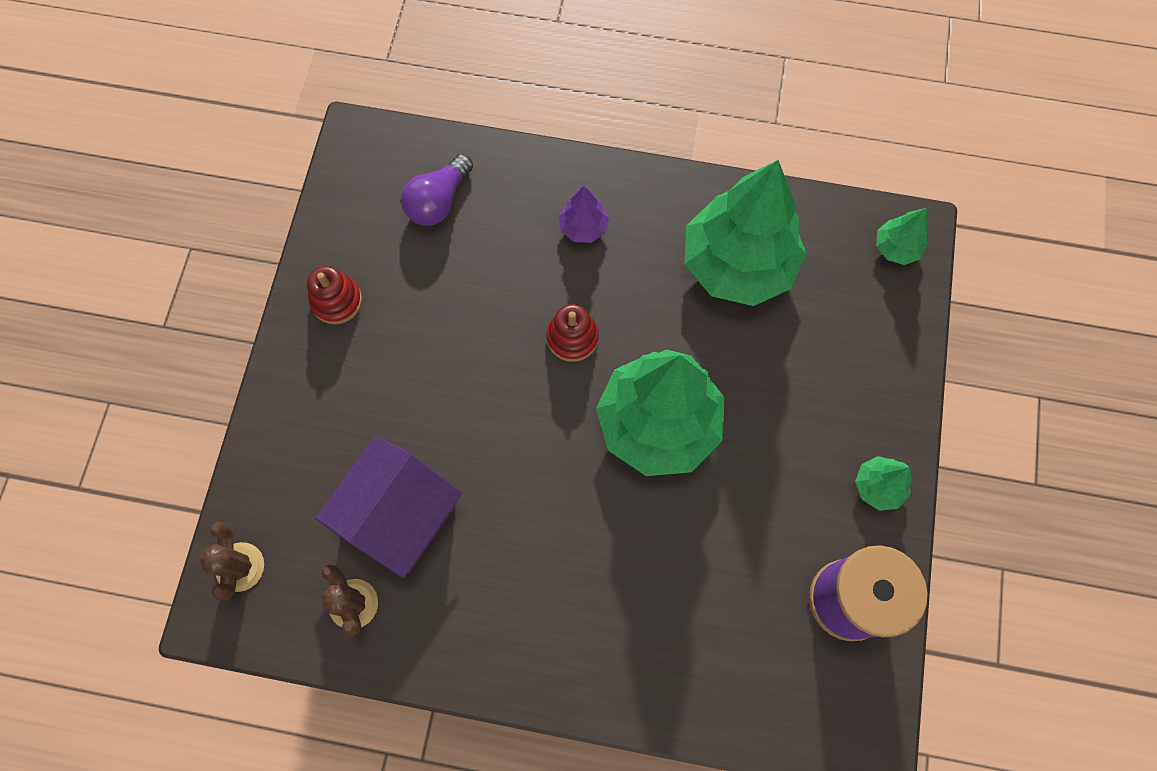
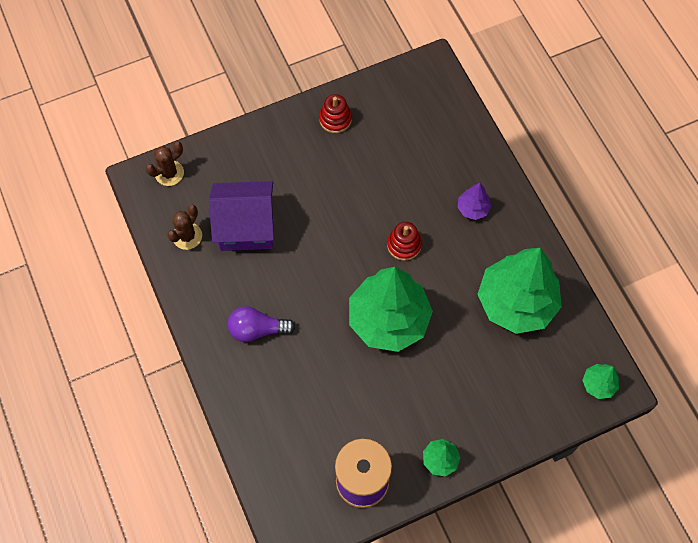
camera: 55 degrees right, 5 degrees down
purple light bulb [401,154,473,226] -> purple light bulb moved to [228,306,295,342]

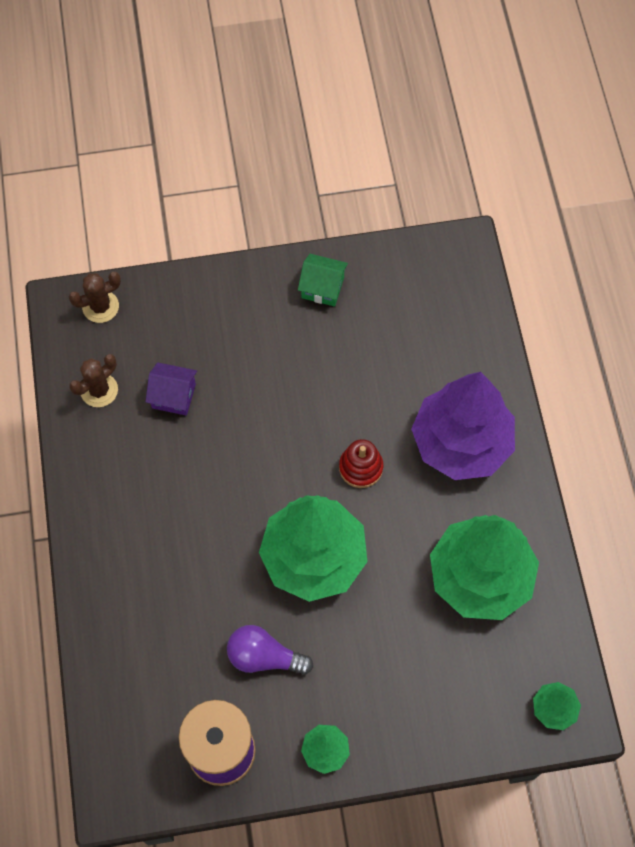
camera: 15 degrees right, 0 degrees up
purple house [209,181,274,251] -> purple house [145,362,197,416], size x0.55
purple light bulb [228,306,295,342] -> purple light bulb moved to [227,625,313,675]
red stacking toy [319,94,352,133] -> green house [298,254,348,307]
purple tree [457,183,492,220] -> purple tree [411,372,515,480], size x2.34

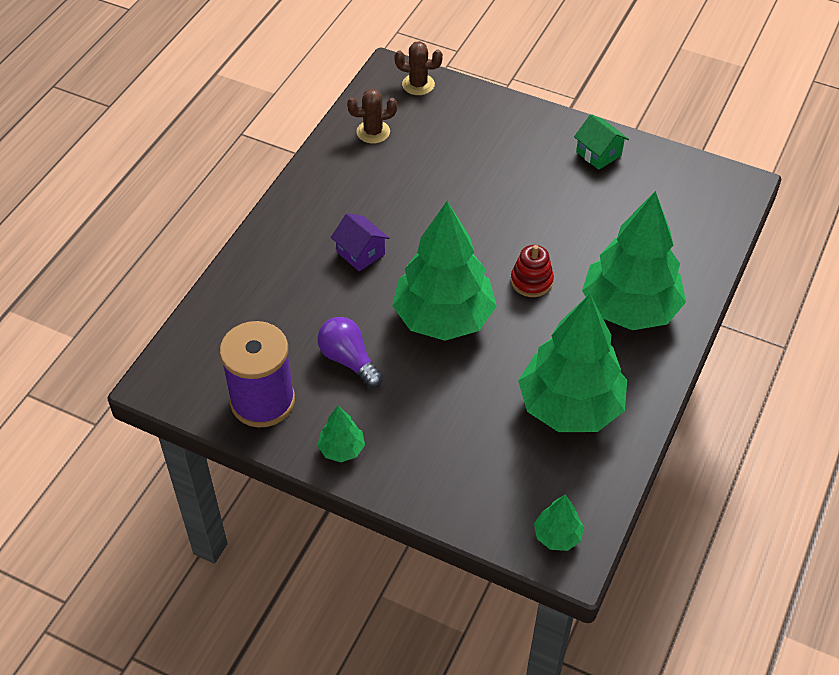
camera: 35 degrees right, 15 degrees down
purple house [145,362,197,416] -> purple house moved to [331,213,389,272]
purple tree [411,372,515,480] -> green tree [582,191,686,330]

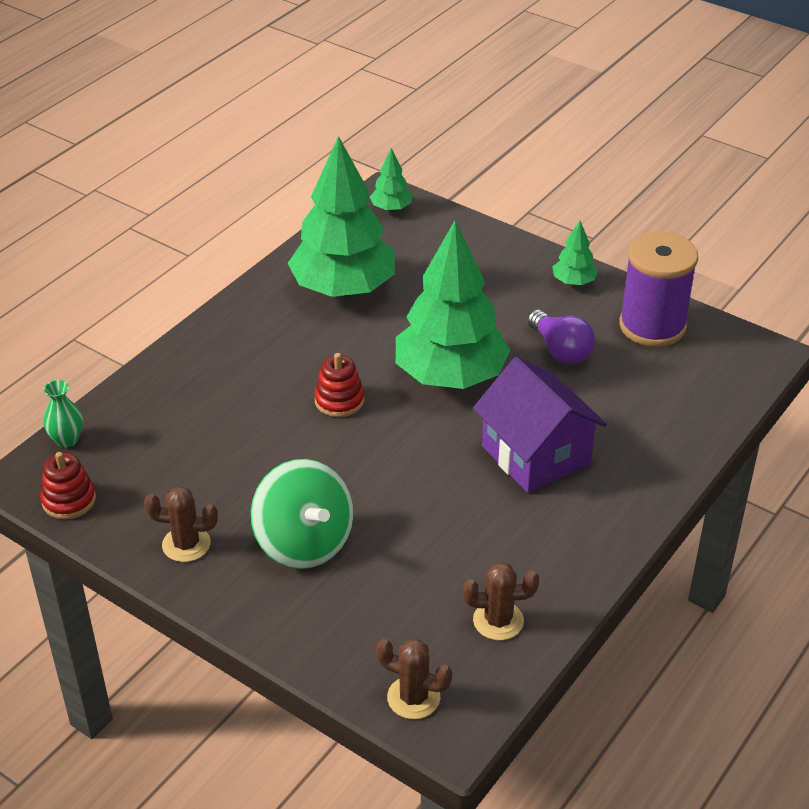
camera: 170 degrees left, 10 degrees down
purple house [331,213,389,272] -> purple house [473,357,607,493], size x1.83
green house [574,114,629,170] -> brown cactus [144,486,218,562]
green tree [582,191,686,330] -> none
none -> red stacking toy [40,452,96,520]
none -> green vase [43,380,83,448]
none -> green spinning top [251,459,354,569]

